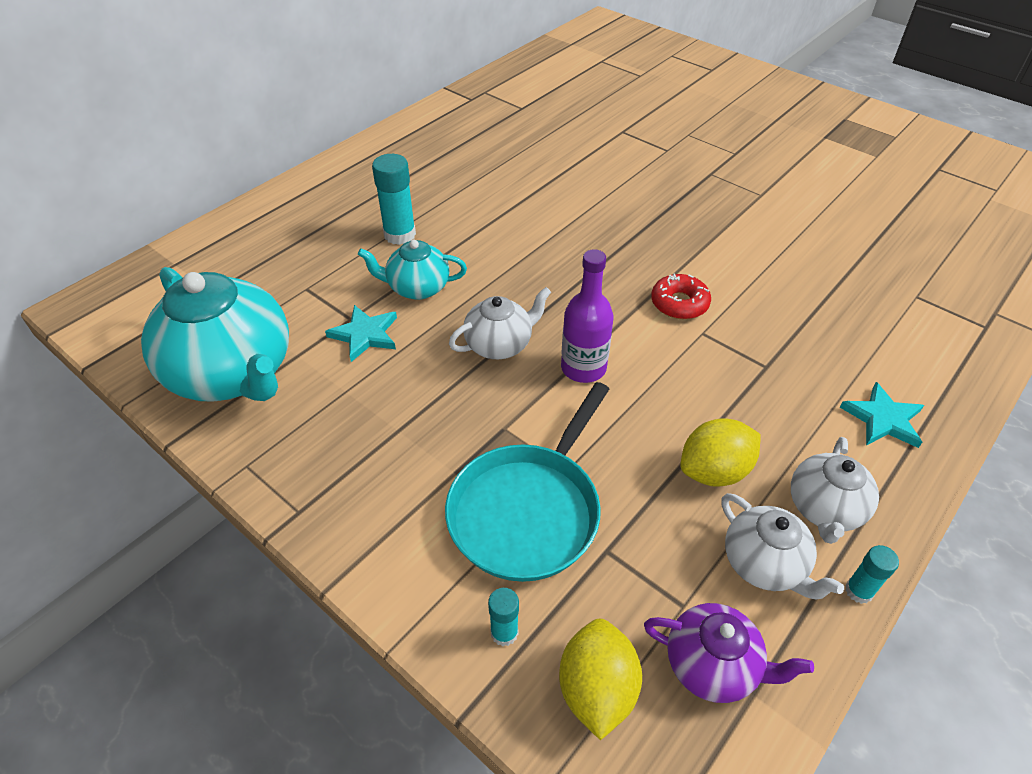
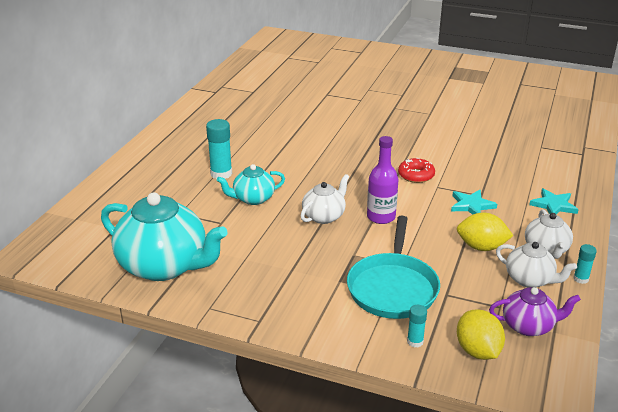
camera: 20 degrees left, 15 degrees down
turquoise star [325,305,397,362] -> turquoise star moved to [451,190,497,215]
yellow lemon [681,418,761,487] -> yellow lemon turned 60 degrees clockwise [457,213,514,251]

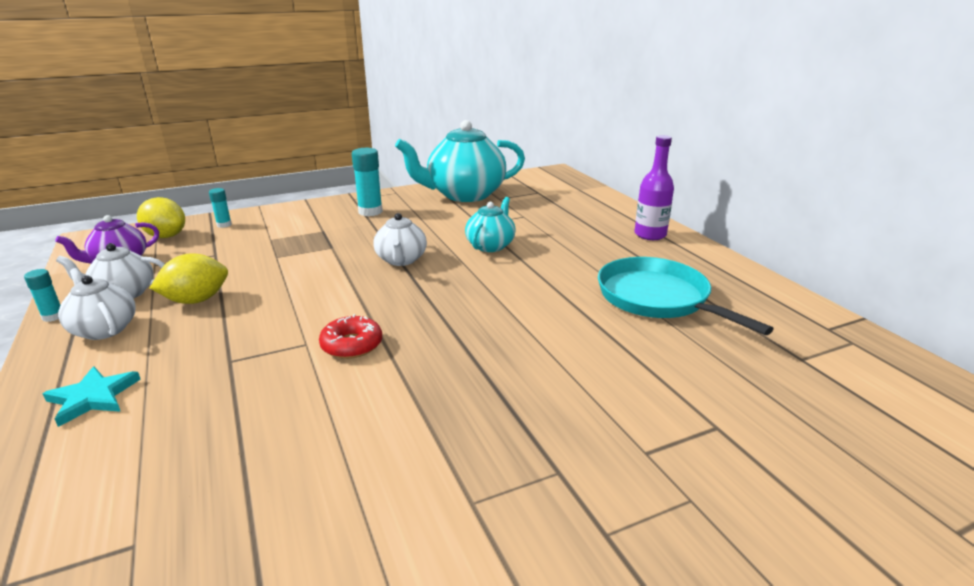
camera: 135 degrees right, 5 degrees down
turquoise glue stick [206,119,232,179] -> turquoise glue stick moved to [352,148,383,216]
turquoise pan [347,216,440,319] -> turquoise pan moved to [598,257,774,335]
purple bottle [367,136,399,224] -> purple bottle moved to [634,135,674,240]
turquoise star [451,190,497,215] -> none

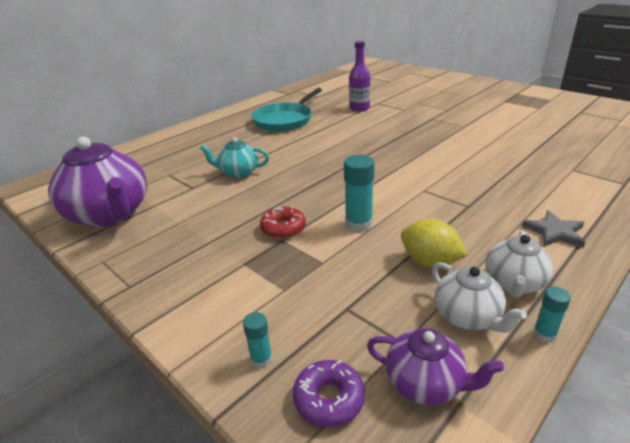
camera: 110 degrees left, 5 degrees up
turquoise star [43,366,141,427] -> grey star [522,210,585,248]
yellow lemon [137,197,185,238] -> purple donut [293,360,365,427]
red donut [319,314,382,359] -> red donut moved to [260,206,306,239]
turquoise glue stick [352,148,383,216] -> turquoise glue stick moved to [344,155,374,232]
white teapot [374,213,427,266] -> none
turquoise teapot [395,120,525,202] -> purple teapot [48,137,147,227]
purple bottle [634,135,674,240] -> purple bottle moved to [349,41,370,112]

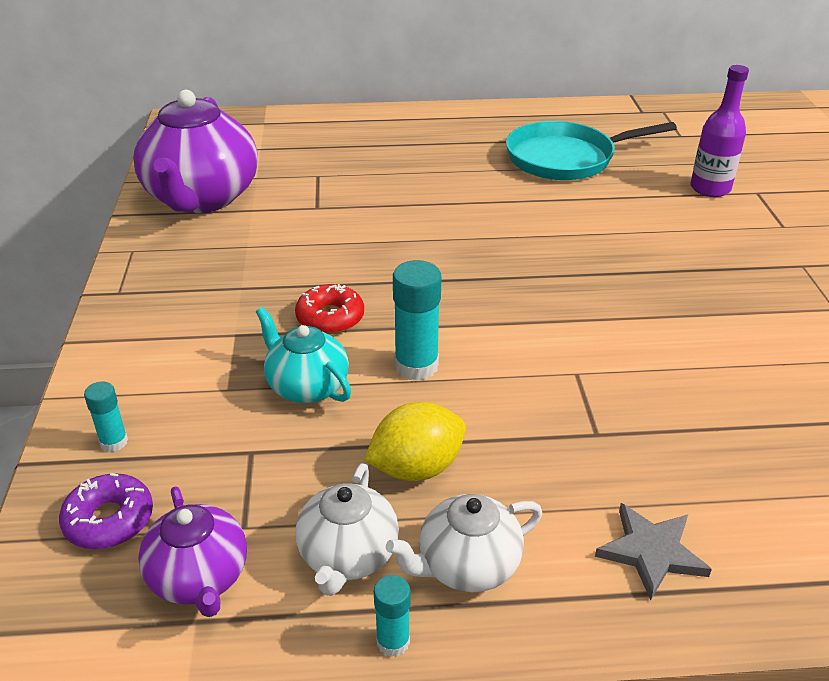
camera: 40 degrees right, 5 degrees up
turquoise teapot [200,137,269,178] -> turquoise teapot moved to [256,307,351,403]
yellow lemon [401,219,468,268] -> yellow lemon turned 75 degrees clockwise [364,402,466,481]

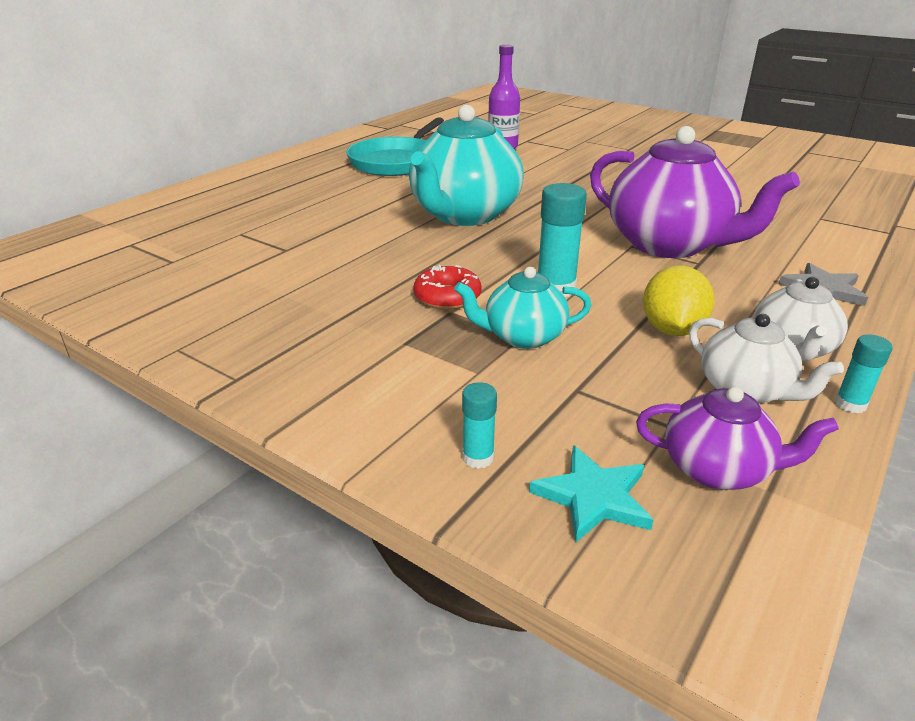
camera: 50 degrees left, 5 degrees down
purple donut [59,473,153,549] -> turquoise star [529,445,654,543]
purple teapot [133,90,258,213] -> purple teapot moved to [590,126,800,258]
none -> turquoise teapot [409,105,524,226]

